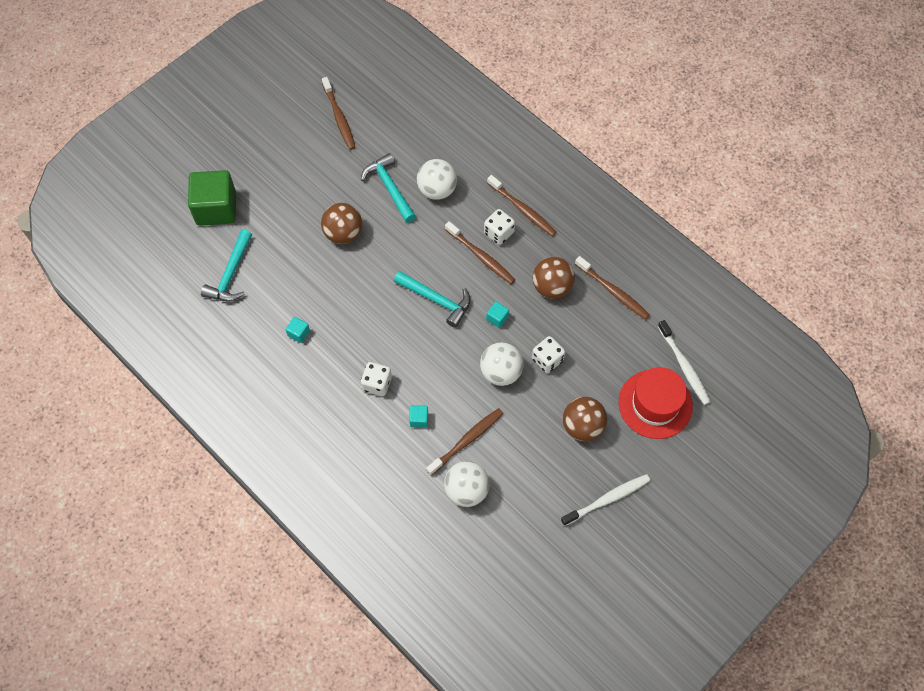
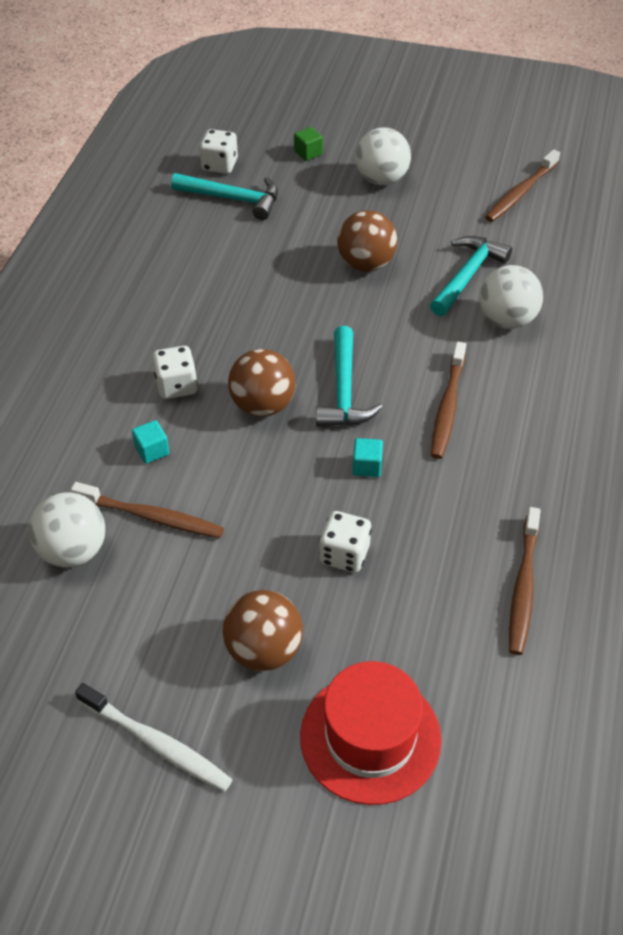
camera: 60 degrees right, 15 degrees down
green cube [188,170,236,226] -> green cube [294,127,323,161], size x0.41
turquoise hammer [201,229,252,301] -> turquoise hammer turned 150 degrees counterclockwise [171,173,278,220]
turquoise cube [286,317,310,343] -> none
white ball [480,342,524,386] -> white ball moved to [355,127,411,185]
white dice [484,209,515,245] -> white dice moved to [199,129,238,174]
brown toothbrush [487,175,556,236] -> none
brown ball [533,257,575,299] -> brown ball moved to [228,349,296,417]
white toothbrush [658,320,711,405] -> none

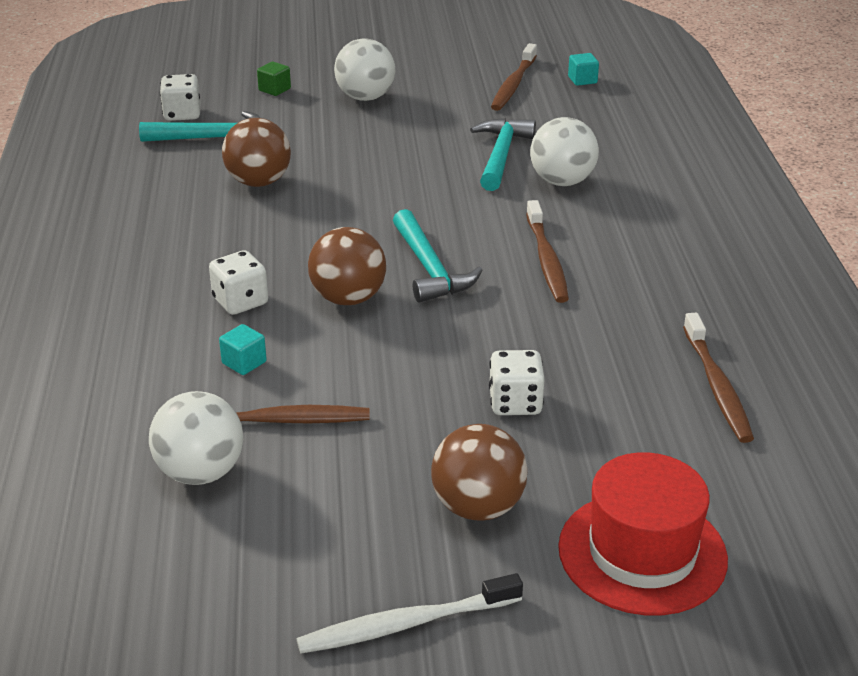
camera: 20 degrees left, 15 degrees down
white toothbrush [75,683,233,792] -> white toothbrush turned 150 degrees clockwise [296,573,523,654]
brown ball [337,210,397,272] -> brown ball moved to [222,118,291,187]
turquoise cube [352,438,383,477] -> turquoise cube moved to [568,53,599,86]

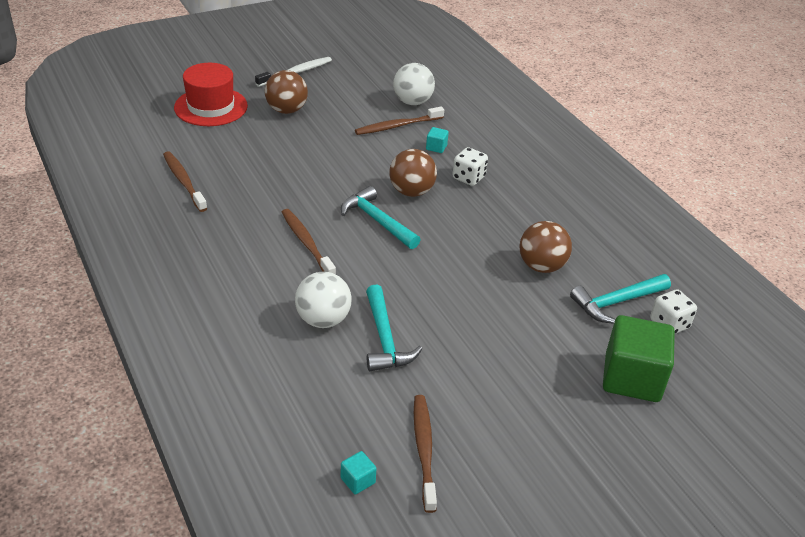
camera: 155 degrees right, 5 degrees up
green cube [257,61,291,96] -> green cube [603,315,675,402], size x2.45
white ball [334,38,395,101] -> none
white dice [489,350,544,415] -> none

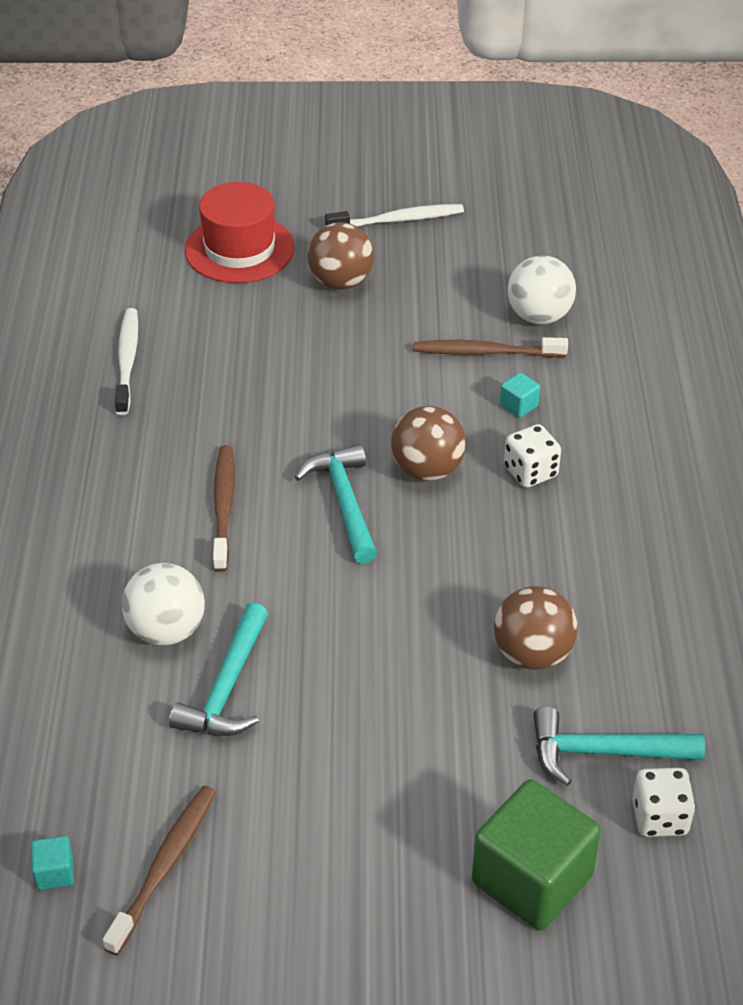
camera: 30 degrees right, 5 degrees up
brown toothbrush [163,151,207,212] -> white toothbrush [115,308,138,415]

